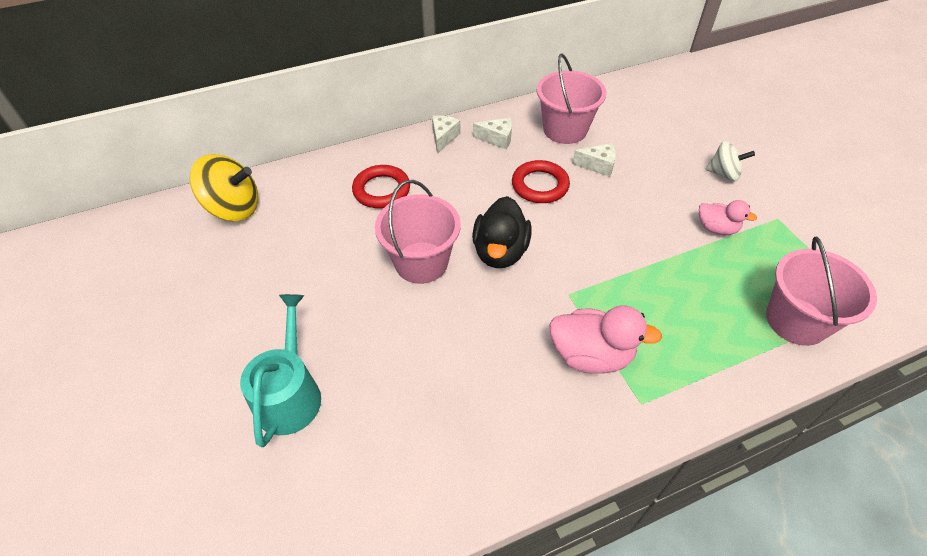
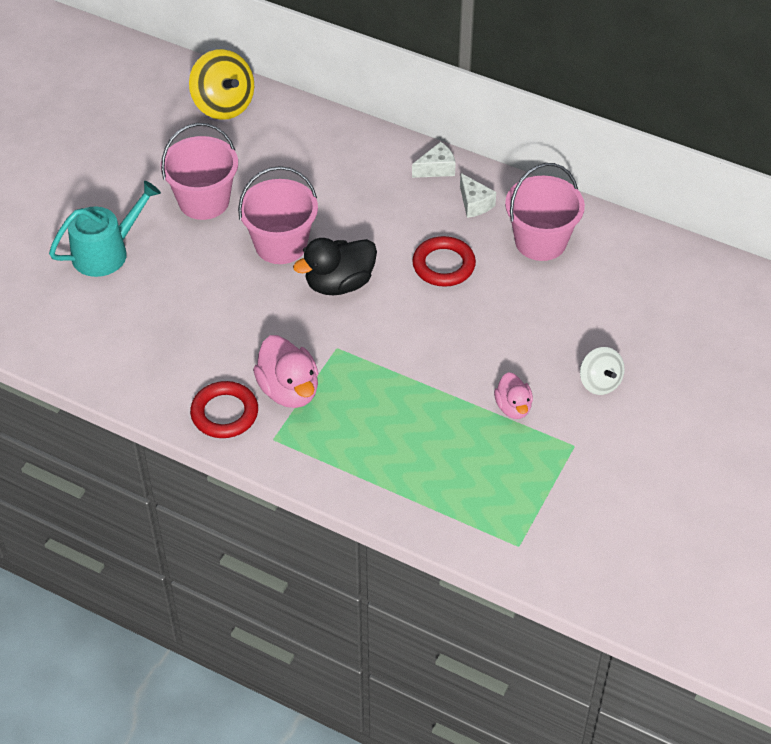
camera: 50 degrees right, 0 degrees up
red ring [352,165,410,208] -> red ring moved to [190,381,258,438]
white cheese [572,143,616,177] -> none
pink bucket [766,236,877,346] -> pink bucket moved to [161,123,238,220]

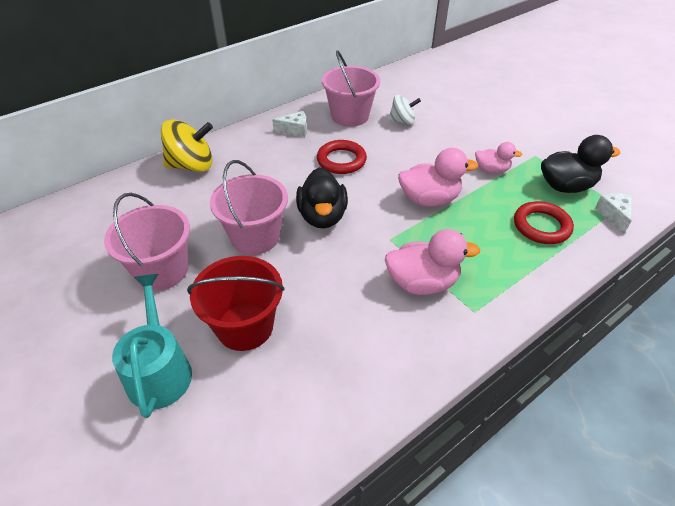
camera: 65 degrees left, 5 degrees down
yellow spinning top [189,49,254,120] -> yellow spinning top moved to [161,119,213,172]
red ring [190,381,258,438] -> red ring moved to [514,201,574,244]
white cheese [412,142,456,178] -> white cheese moved to [595,194,632,234]
white spinning top [580,347,625,395] -> white spinning top moved to [388,95,421,125]
none -> red bucket [187,256,285,351]
none -> pink duck [398,148,478,207]
none -> black duck [541,135,620,193]

